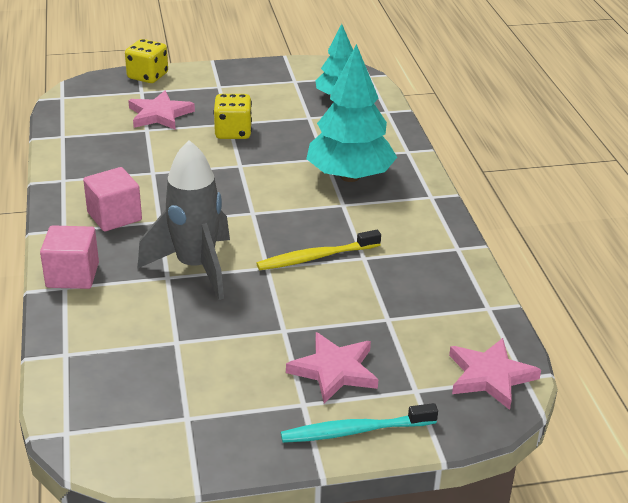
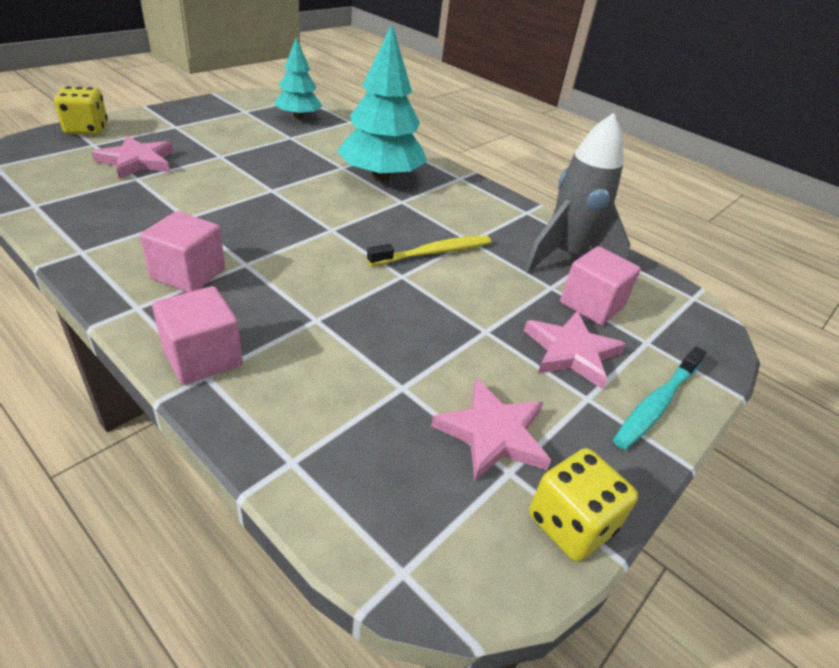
camera: 40 degrees left, 5 degrees up
grey rocket [137,140,230,300] -> grey rocket moved to [524,113,630,273]
yellow dice [213,94,252,139] -> yellow dice moved to [529,448,638,561]
yellow toothbrush [256,230,381,270] -> yellow toothbrush turned 150 degrees counterclockwise [367,236,491,266]
pink star [449,338,541,410] -> pink star moved to [431,378,551,482]
none -> pink cube [560,246,641,325]

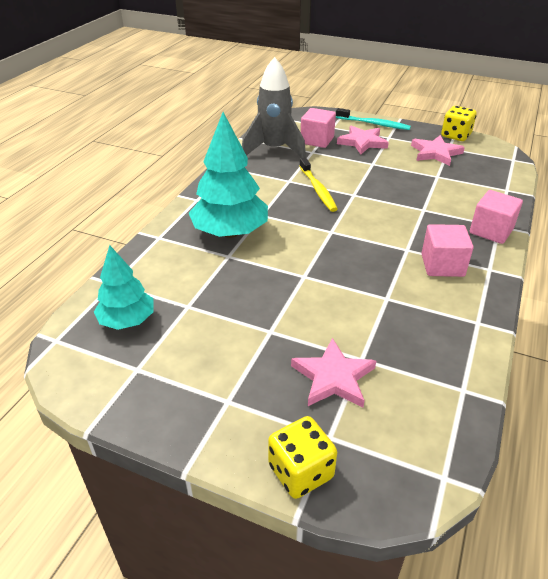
camera: 105 degrees left, 0 degrees up
yellow toothbrush [367,236,491,266] -> yellow toothbrush turned 150 degrees counterclockwise [300,157,338,212]

